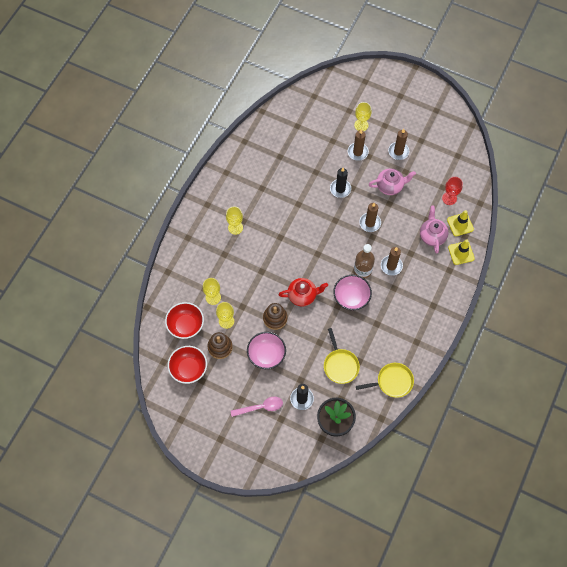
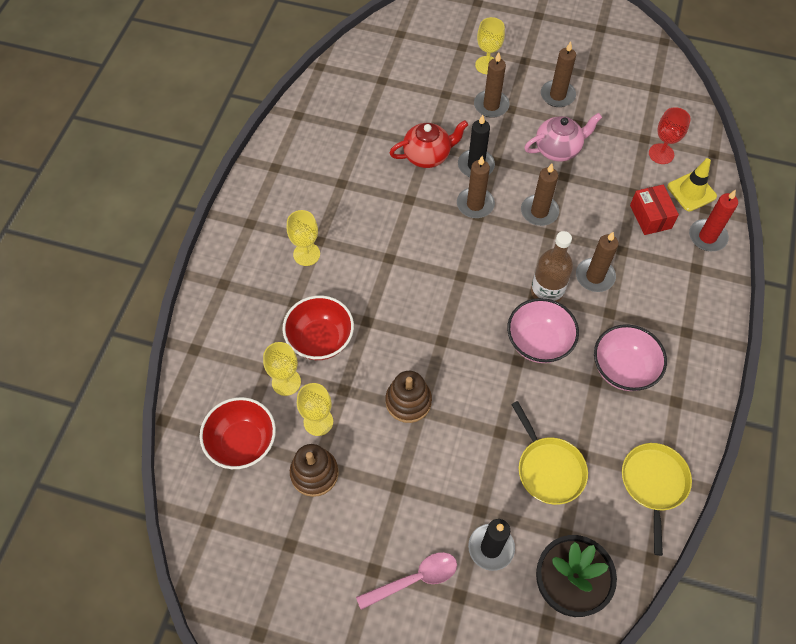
camera: 10 degrees left, 5 degrees down
red bowl [168,346,207,384] -> red bowl moved to [282,295,354,360]
pink bowl [247,332,286,369] -> pink bowl moved to [594,324,667,391]
red teapot [279,278,328,307] -> red teapot moved to [390,120,468,168]
yellow pan [356,363,414,398] -> yellow pan turned 60 degrees counterclockwise [622,443,692,556]
pink teapot [420,206,448,254] -> red box [630,185,679,235]
yellow traffic cone [448,239,475,265] -> red candle [689,190,738,251]
none -> brown candle [457,156,495,218]

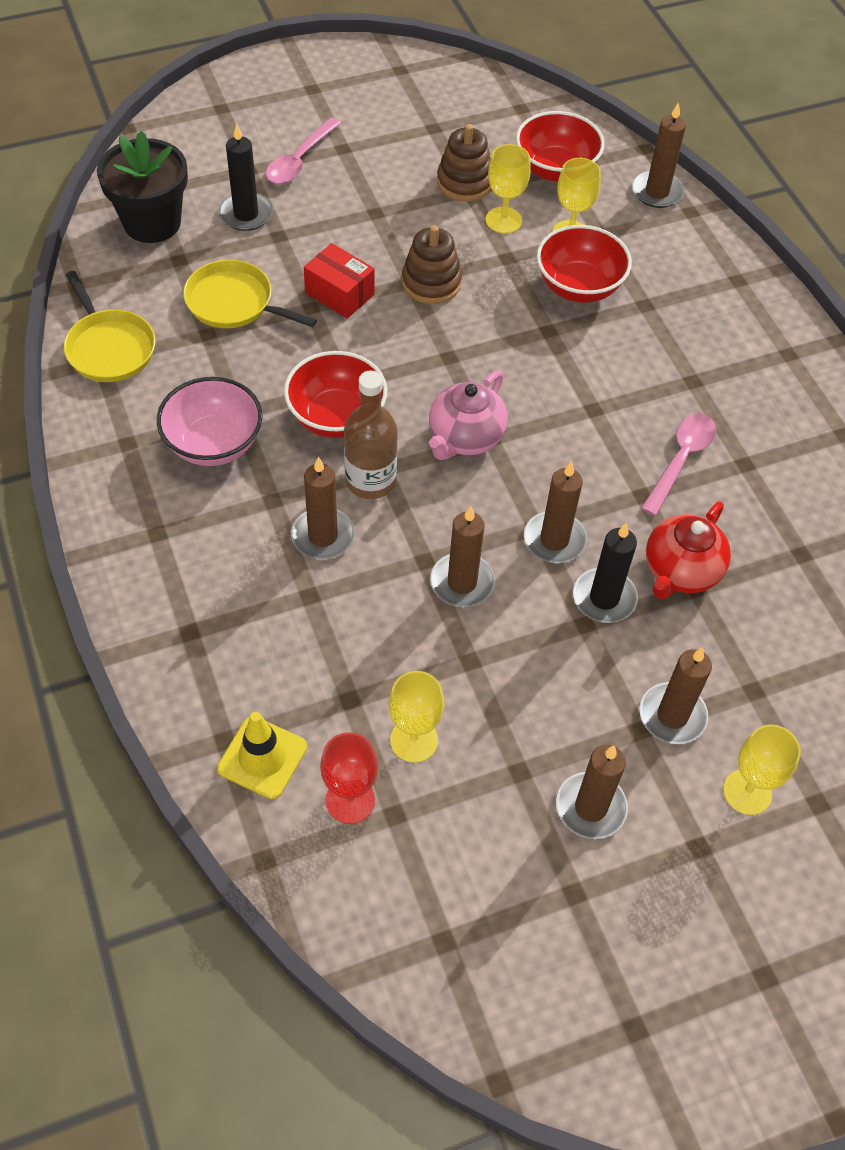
camera: 140 degrees right, 5 degrees down
yellow goblet [287,210,320,266] -> yellow goblet moved to [389,671,444,763]
pink bowl [507,298,579,363] -> red bowl [284,351,387,438]
pink teapot [524,113,602,162] -> pink teapot moved to [429,370,508,460]
red box [630,185,679,235] -> red box moved to [304,243,375,319]
red candle [689,190,738,251] -> none
none -> brown candle [632,102,686,208]
none -> pink spoon [641,414,716,516]

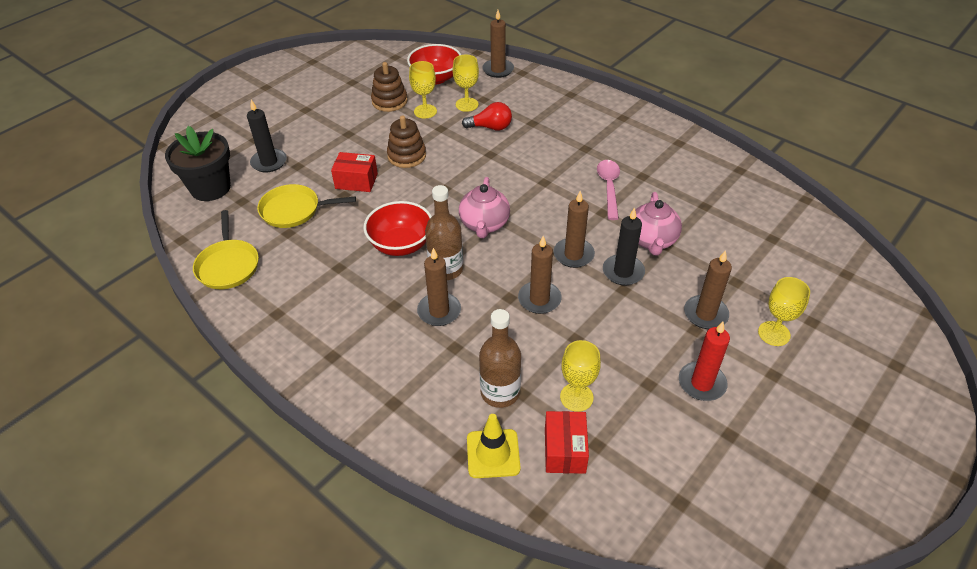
camera: 25 degrees left, 10 degrees down
yellow pan [64,271,155,382] -> yellow pan turned 45 degrees clockwise [193,210,259,289]
pink bowl [157,377,263,466] -> none
pink spoon [266,117,341,184] -> none
red goblet [320,732,378,824] -> red box [545,411,589,474]
red bowl [537,225,632,303] -> red light bulb [462,102,512,131]
brown candle [556,745,628,839] -> red candle [679,322,730,401]
red teapot [646,501,731,599] -> pink teapot [635,192,682,256]
none -> brown bottle [479,309,521,408]

